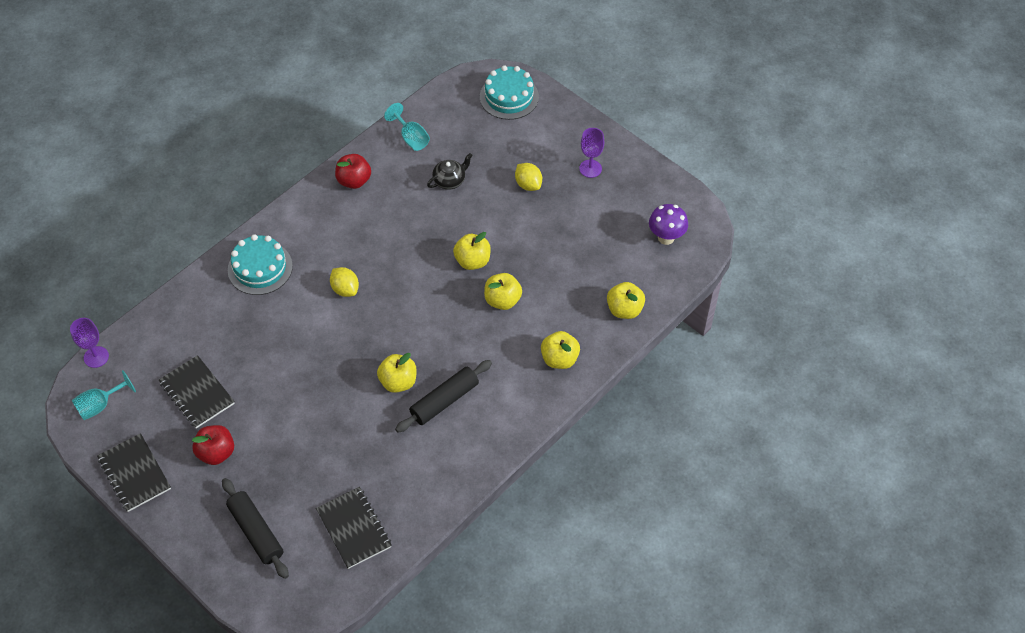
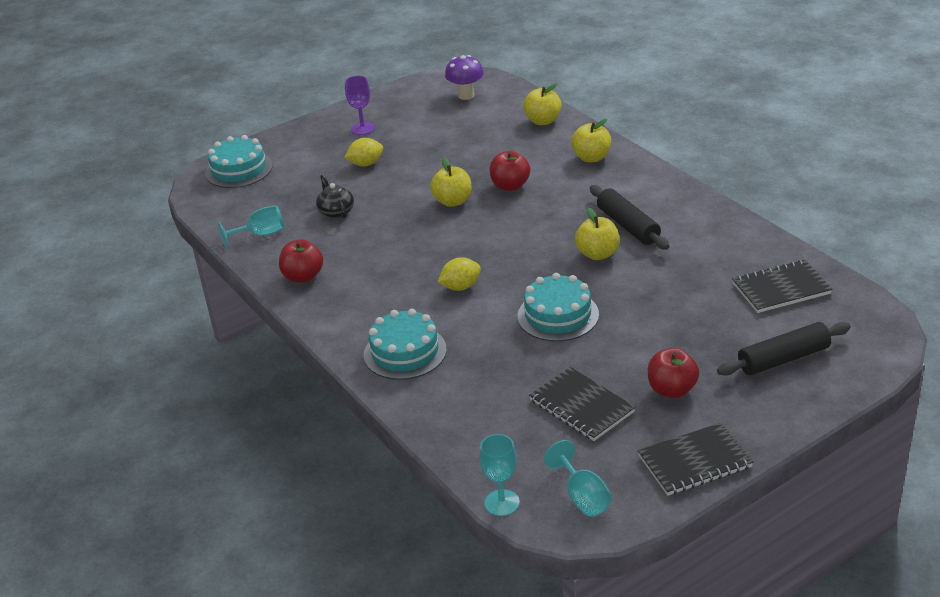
camera: 75 degrees left, 20 degrees down
purple goblet [70,318,109,368] -> turquoise goblet [479,434,520,516]
black notebook [159,355,235,428] -> black notebook turned 75 degrees clockwise [529,367,635,441]
yellow apple [484,273,522,310] -> red apple [490,151,530,191]
none -> turquoise cake [517,273,599,342]

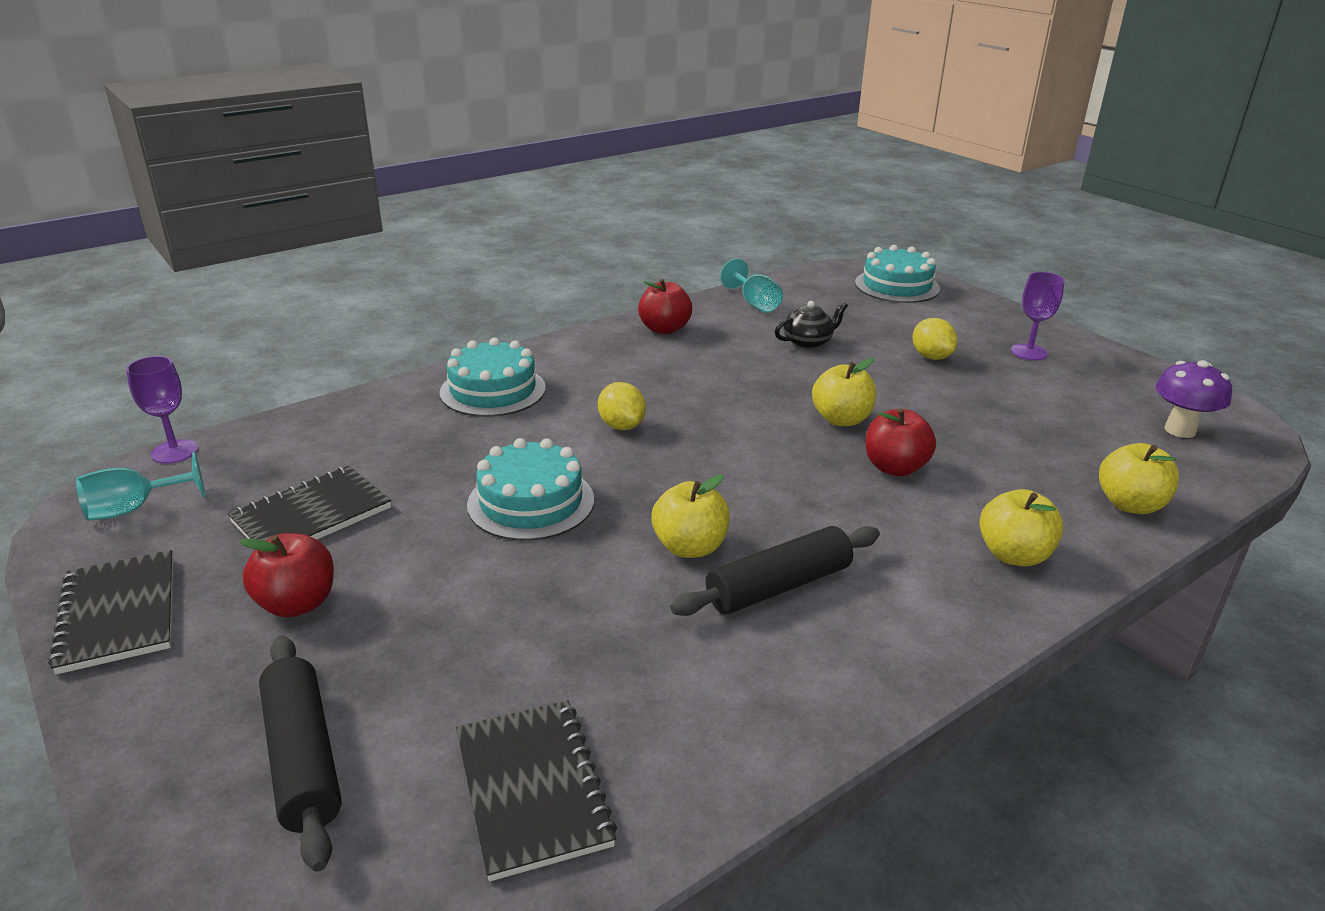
camera: 85 degrees right, 5 degrees down
turquoise goblet [479,434,520,516] -> purple goblet [126,356,198,464]

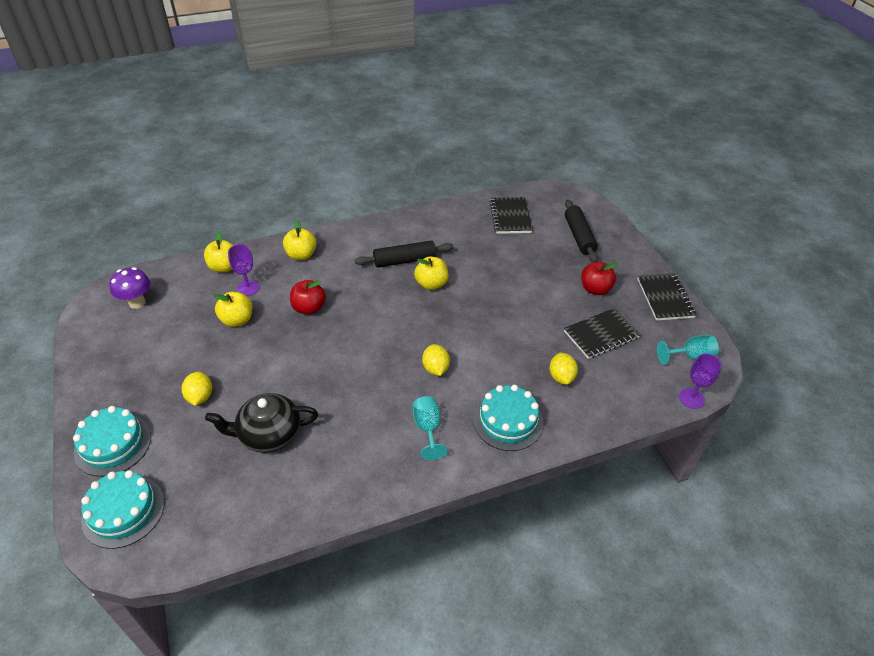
camera: 165 degrees left, 15 degrees up
turquoise cake [467,438,594,541] -> turquoise cake moved to [73,406,151,477]
red apple [638,279,692,334] -> none
turquoise goblet [720,258,783,313] -> turquoise goblet moved to [413,396,448,460]
black teapot [775,301,848,349] -> black teapot [205,393,318,453], size x1.66
yellow apple [812,358,876,426] -> yellow apple moved to [213,292,252,327]
purple goblet [1011,272,1065,360] -> purple goblet moved to [228,244,259,296]
none -> yellow lemon [549,353,578,385]

